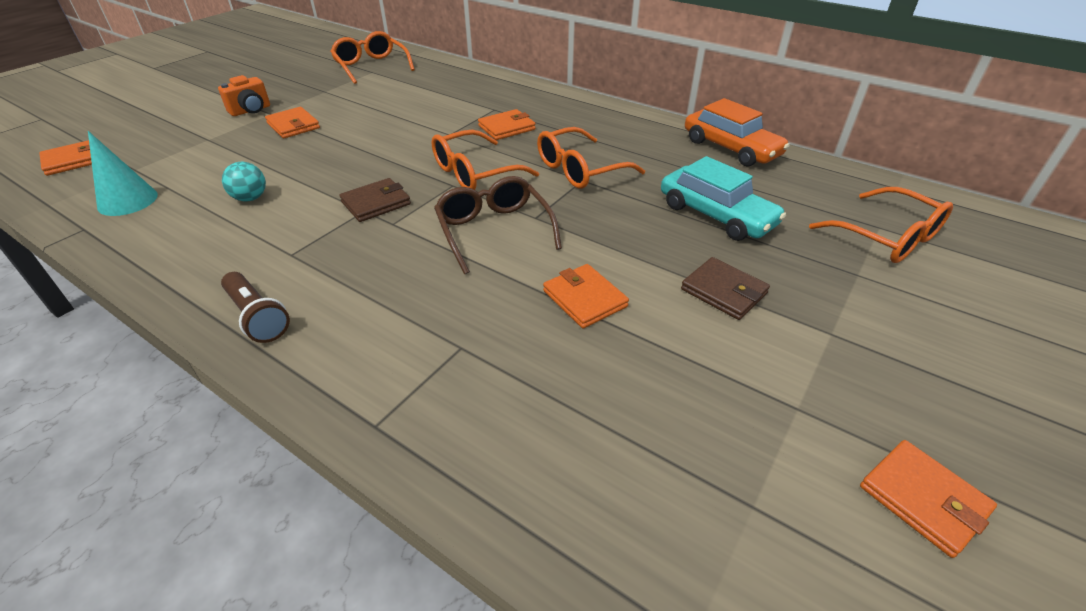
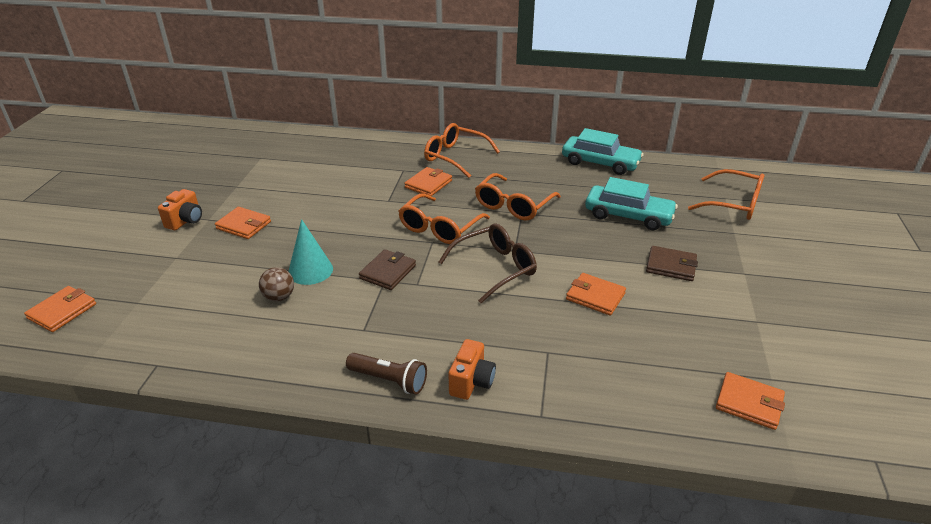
camera: 25 degrees left, 5 degrees down
turquoise cone [88,131,158,216] -> turquoise cone moved to [288,219,333,285]
turquoise ball [222,162,266,202] -> brown ball [259,267,294,301]
orange glasses [330,31,415,84] -> orange glasses moved to [424,123,500,178]
brown glasses [434,176,562,274] -> brown glasses turned 105 degrees clockwise [439,223,537,303]
orange car [685,98,790,166] -> turquoise car [562,128,644,175]
orange wallet [860,440,997,558] -> orange wallet moved to [716,372,785,430]
none -> orange camera [449,339,496,400]

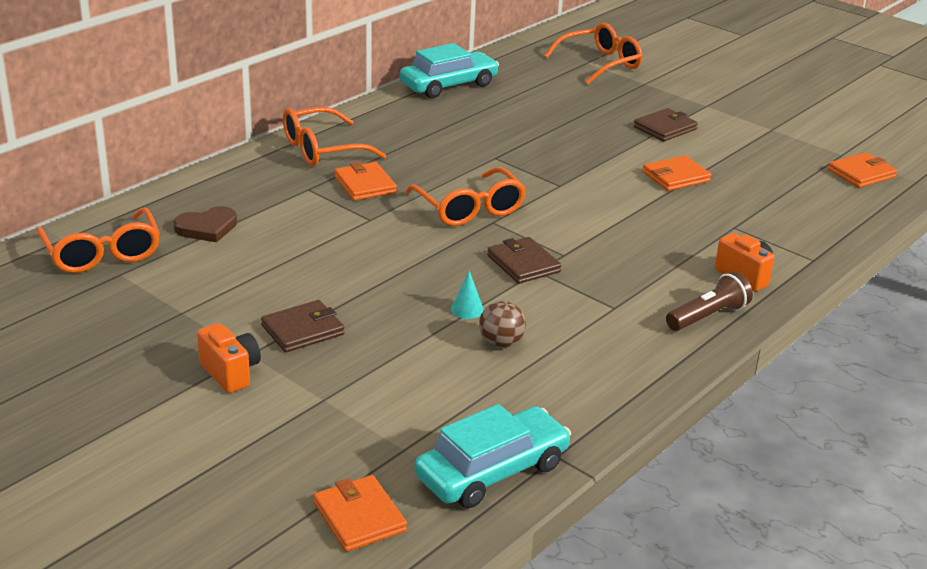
camera: 60 degrees left, 5 degrees down
orange wallet [215,207,271,239] -> brown wallet [261,300,345,352]
turquoise cone [288,219,333,285] -> turquoise cone [451,270,484,319], size x0.53
brown glasses [439,223,537,303] -> none
orange glasses [475,173,561,220] -> orange glasses moved to [36,208,160,273]
turquoise car [585,177,678,230] -> turquoise car moved to [415,404,571,508]
none -> brown heart [173,206,237,242]

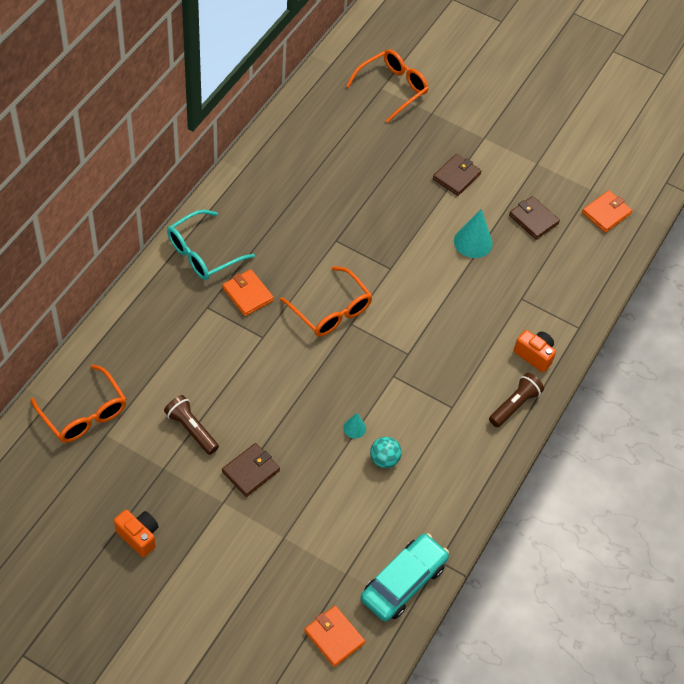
camera: 15 degrees left, 25 degrees up
brown heart [173,206,237,242] -> none
orange camera [197,323,261,393] -> orange camera moved to [114,510,159,557]
orange glasses [283,107,386,166] -> turquoise glasses [167,210,255,280]
turquoise car [400,43,499,98] -> none
brown ball [479,301,526,348] -> turquoise ball [370,437,402,468]
brown wallet [487,237,561,284] -> brown wallet moved to [509,196,560,240]
orange wallet [642,155,712,191] -> turquoise cone [454,209,493,258]
none -> brown flashlight [164,395,219,455]

